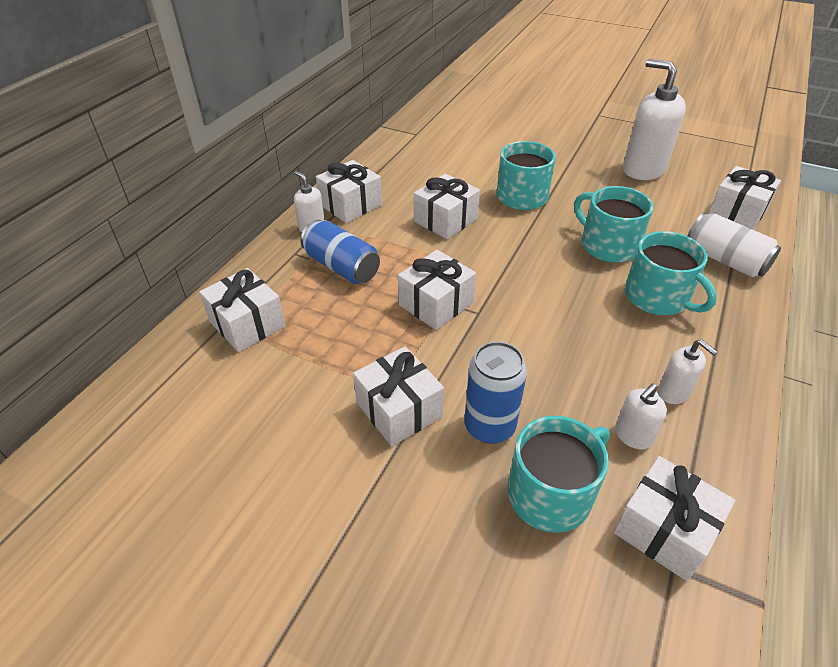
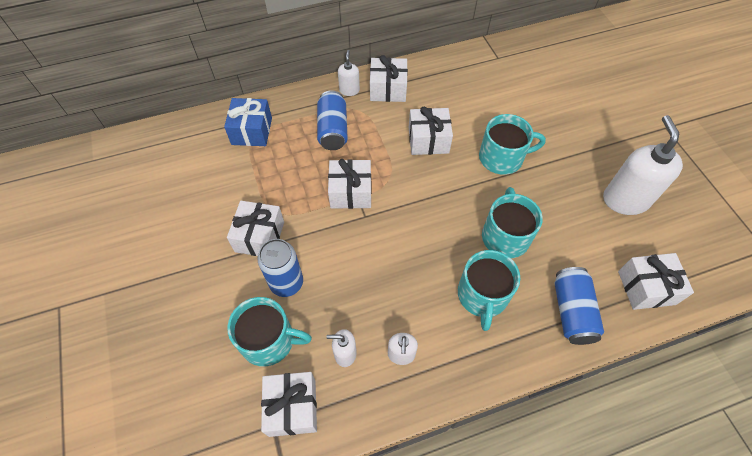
camera: 45 degrees right, 15 degrees up
white gift [199,268,285,352] -> blue gift [224,98,272,146]
white can [687,213,781,277] -> blue can [554,267,604,345]

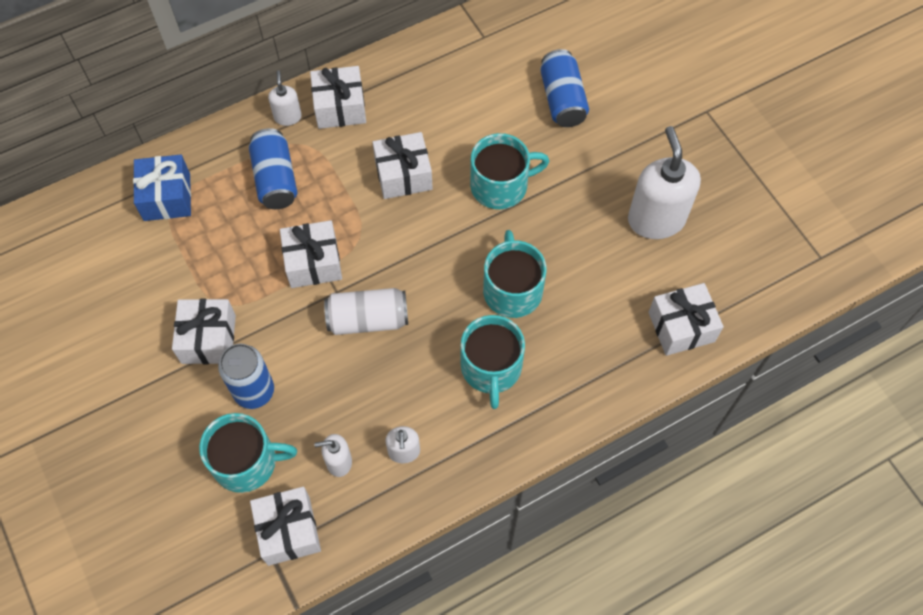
camera: 10 degrees left, 5 degrees up
blue can [554,267,604,345] -> blue can moved to [540,49,589,127]
none -> white can [324,288,408,335]

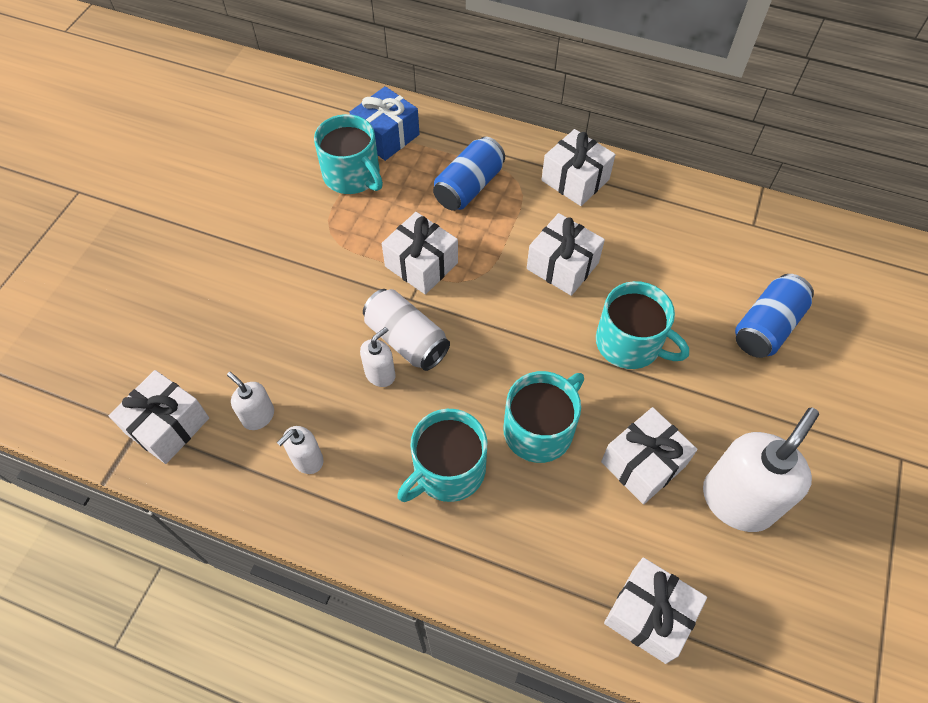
camera: 50 degrees right, 5 degrees down
white gift [172,299,236,364] -> white gift moved to [601,407,698,505]
turquoise mug [199,413,297,493] -> turquoise mug moved to [314,114,383,194]
blue can [218,344,274,409] -> none
white soap dispenser [268,70,302,126] -> white soap dispenser moved to [360,327,396,387]

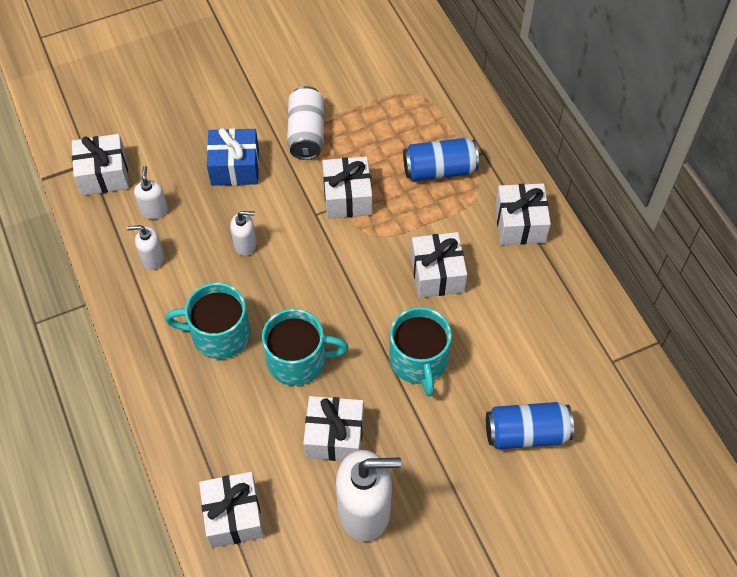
camera: 45 degrees right, 0 degrees up
turquoise mug [314,114,383,194] -> none
blue gift [349,86,420,161] -> blue gift moved to [207,128,259,186]
white can [363,289,450,371] -> white can moved to [287,86,324,160]

